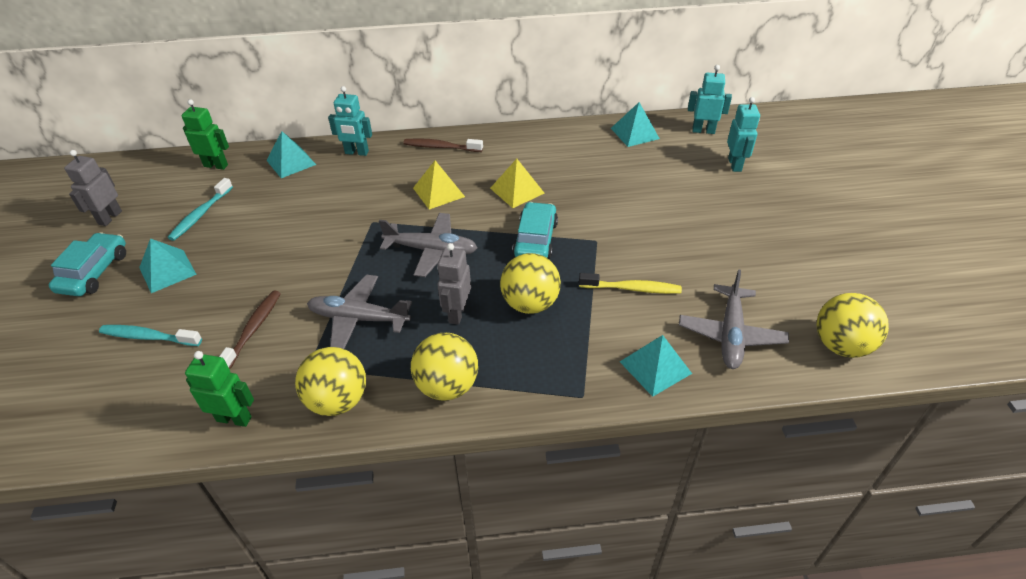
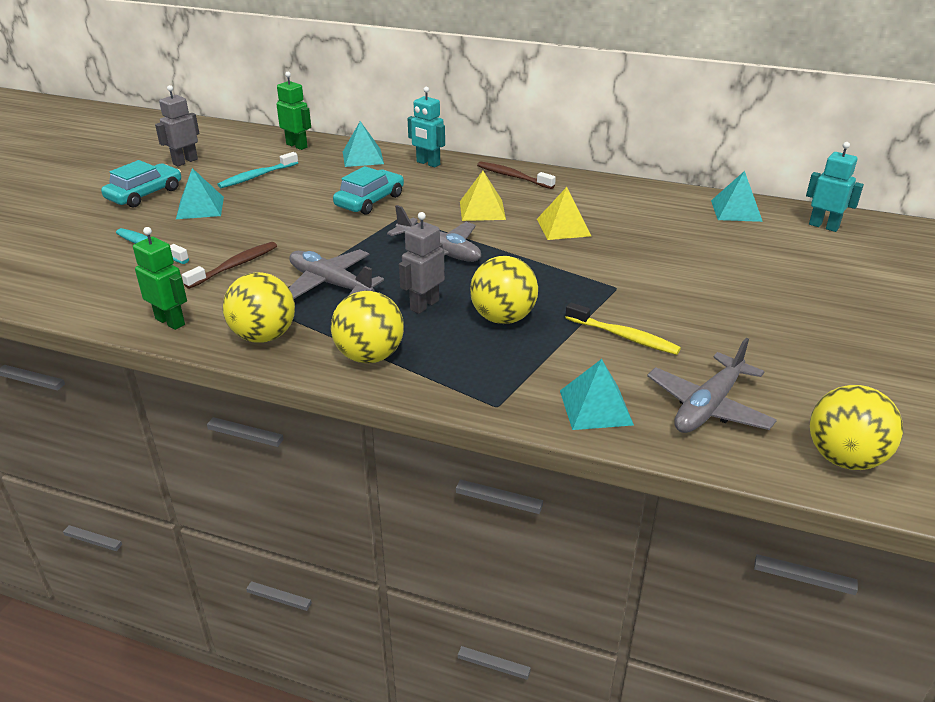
camera: 25 degrees right, 10 degrees down
turquoise car [512,202,558,259] -> turquoise car moved to [333,166,404,215]
turquoise robot [727,97,760,172] -> none

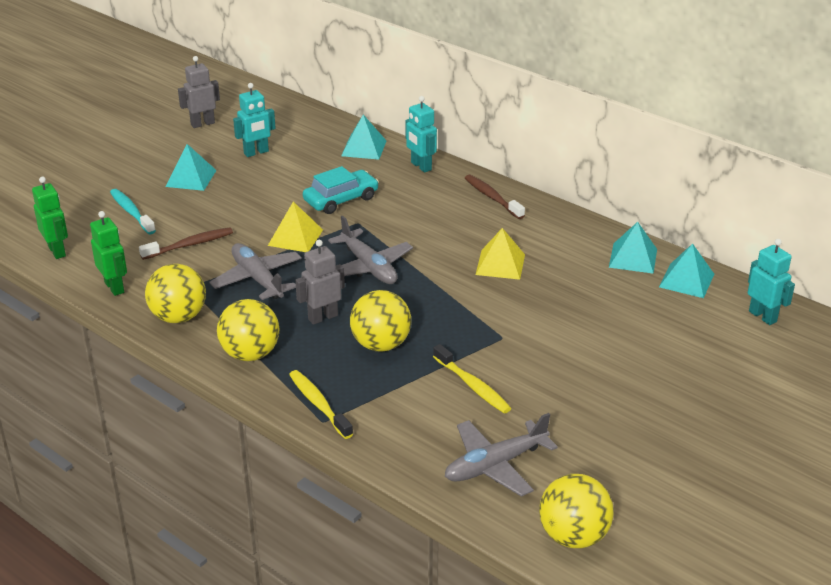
camera: 20 degrees right, 0 degrees up
turquoise car [101,160,181,208] -> none
turquoise toothbrush [217,152,298,188] -> turquoise robot [233,83,276,157]
green robot [276,72,311,150] -> green robot moved to [32,177,68,259]
yellow pyramid [460,171,506,221] -> yellow pyramid moved to [268,202,323,252]
turquoise pyramid [560,359,634,430] -> turquoise pyramid moved to [609,222,657,274]
none -> yellow toothbrush [289,370,353,439]

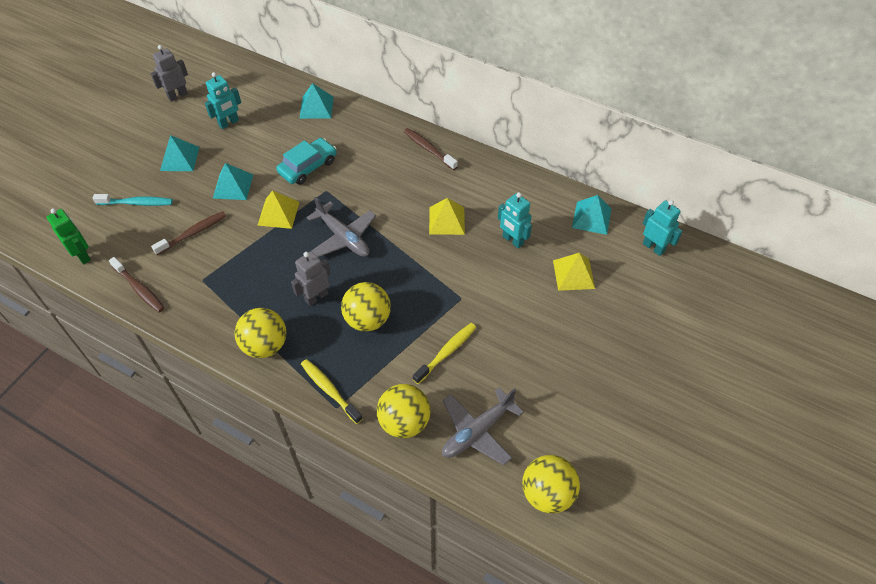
camera: 10 degrees left, 20 degrees up
green robot [90,211,127,296] -> brown toothbrush [109,257,165,312]
turquoise toothbrush [110,189,156,234] -> turquoise toothbrush turned 135 degrees clockwise [93,194,173,206]
yellow ball [145,264,206,323] -> yellow ball moved to [377,384,431,438]
grey plane [210,243,302,300] -> none
turquoise robot [405,96,437,173] -> turquoise robot moved to [498,192,532,248]
yellow toothbrush [433,344,511,414] -> yellow toothbrush turned 90 degrees counterclockwise [413,323,476,384]
turquoise pyramid [609,222,657,274] -> turquoise pyramid moved to [213,163,253,200]
none -> yellow pyramid [553,253,595,291]

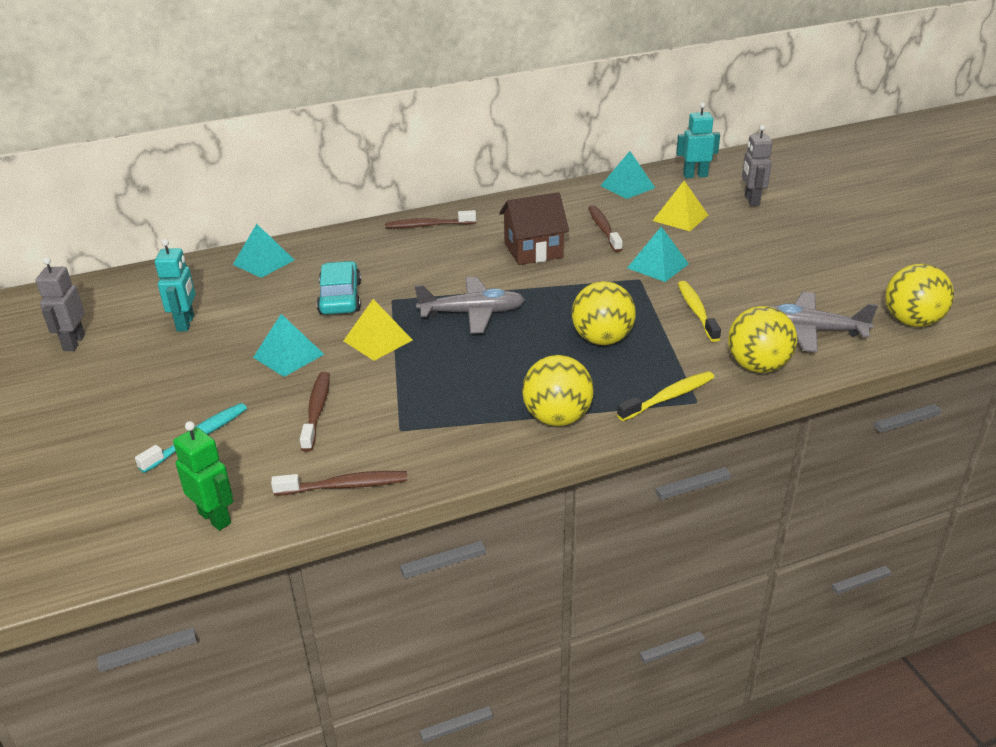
camera: 50 degrees left, 20 degrees down
green robot [47,208,91,264] -> green robot turned 45 degrees clockwise [173,421,233,531]
turquoise pyramid [160,135,199,171] -> turquoise pyramid moved to [627,227,689,282]
grey robot [291,251,331,306] -> grey robot moved to [742,125,772,206]
yellow toothbrush [301,359,363,424] -> yellow toothbrush turned 150 degrees clockwise [617,371,715,421]
yellow pyramid [429,198,465,235] -> brown house [499,192,569,265]
grey plane [442,388,524,465] -> grey plane turned 105 degrees clockwise [769,292,878,352]
turquoise robot [498,192,532,248] -> brown toothbrush [588,205,623,252]

